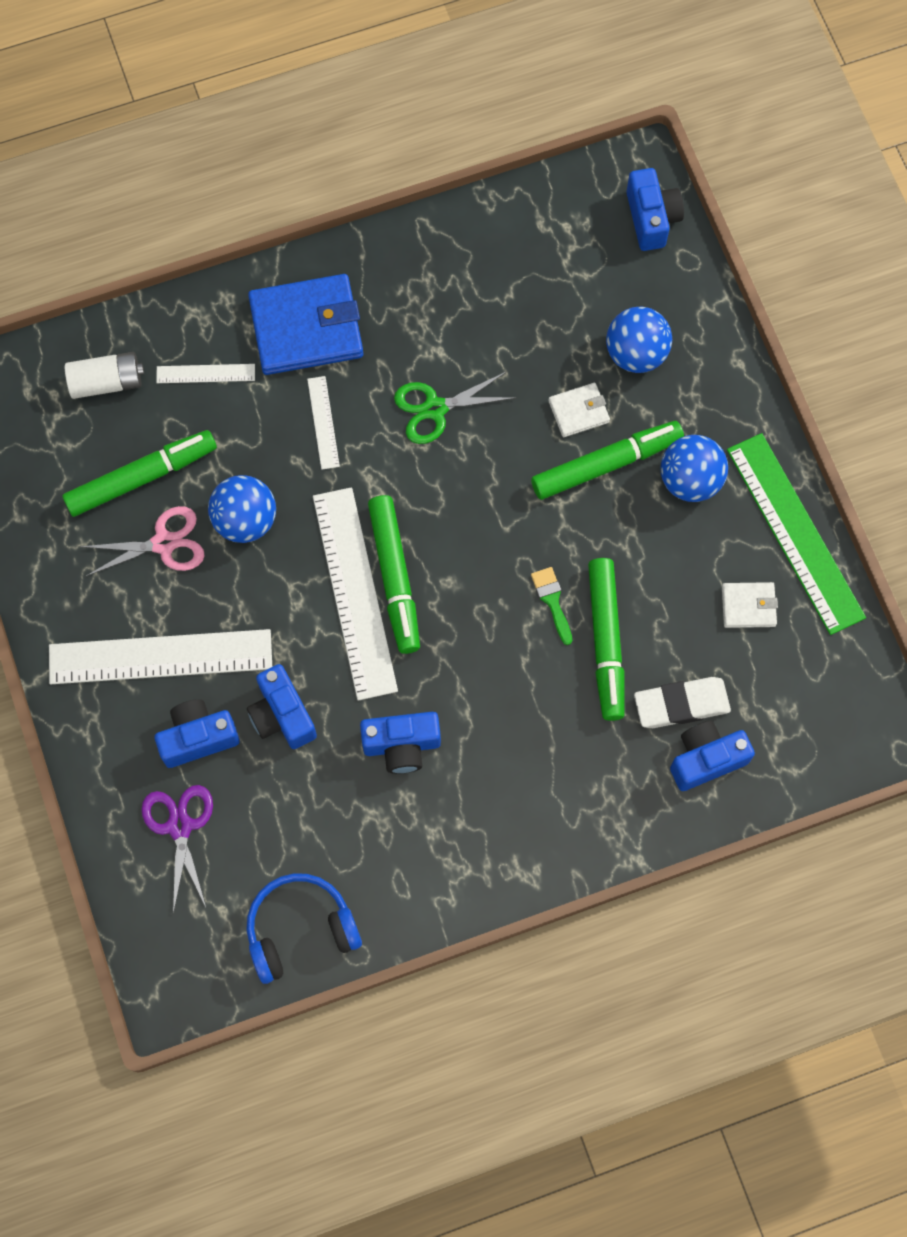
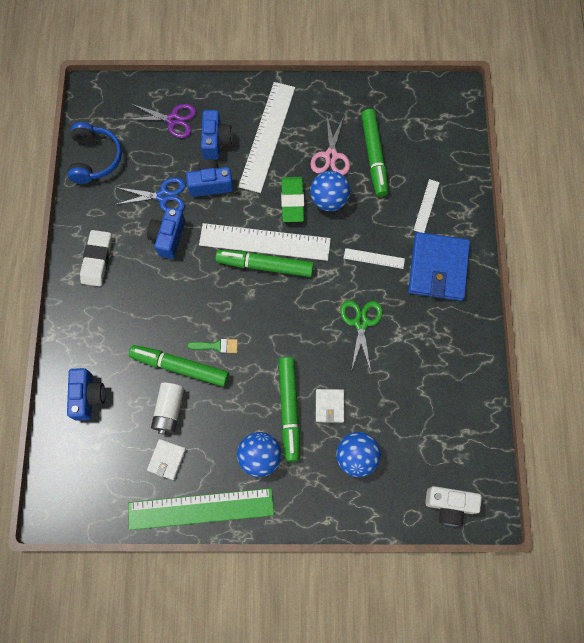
camera: 110 degrees right, 0 degrees up
white battery [65,352,144,399] -> white battery moved to [151,382,184,435]
blue camera [626,168,684,251] -> white camera [425,486,482,526]
white eraser [634,677,731,728] -> white eraser moved to [80,230,112,287]
none -> blue scissors [115,177,185,211]
none -> green eraser [281,177,304,222]

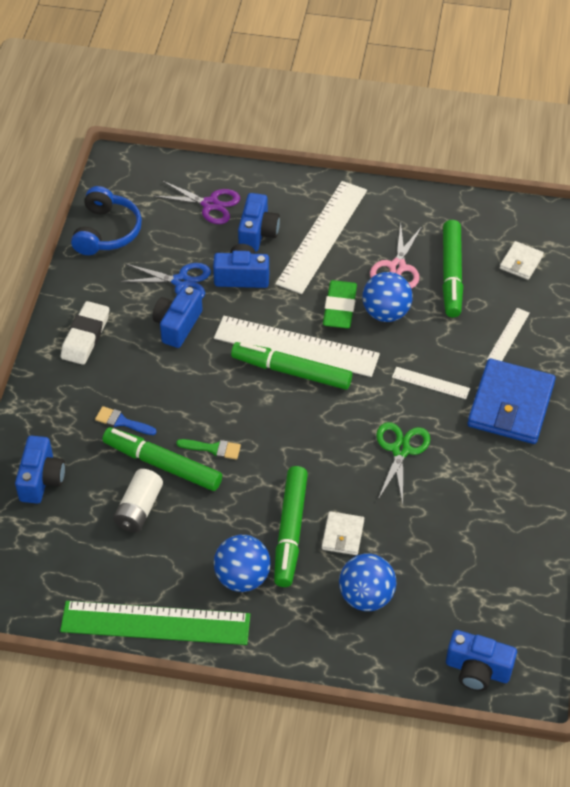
camera: 10 degrees right, 20 degrees down
white wallet [147,439,186,480] -> white wallet moved to [500,241,544,280]
white camera [425,486,482,526] -> blue camera [446,630,517,691]
none -> blue brush [95,406,157,435]

